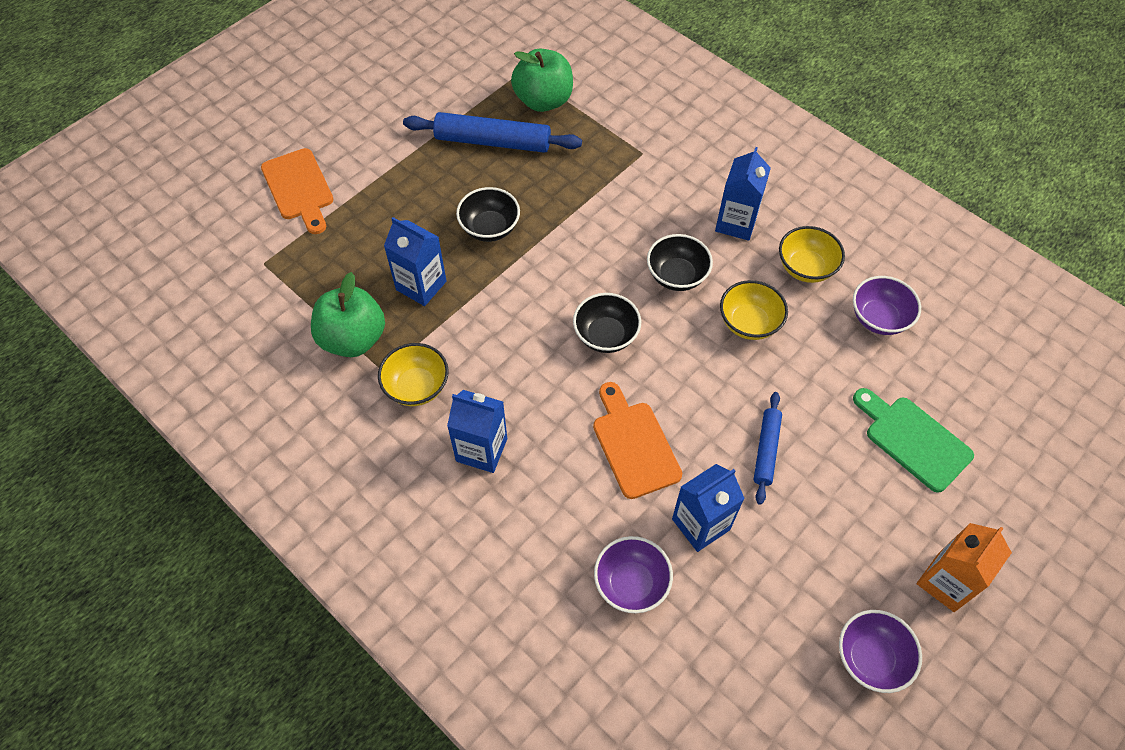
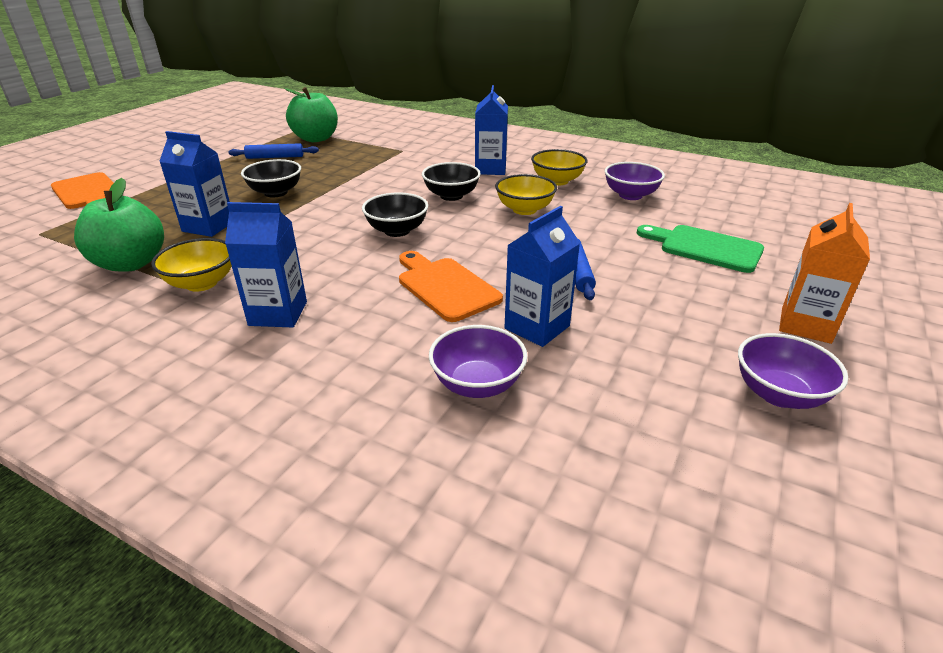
camera: 15 degrees left, 25 degrees down
blue rolling pin [403,112,582,153] -> blue rolling pin [228,143,319,159], size x0.57

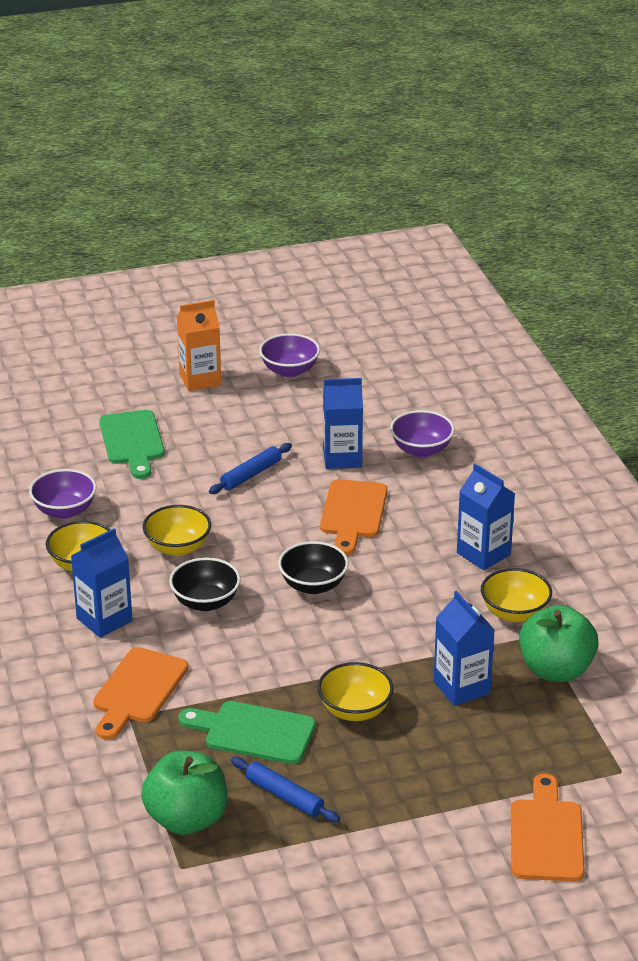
camera: 135 degrees left, 0 degrees up
black bowl [241,159,301,197] -> yellow bowl [317,662,394,721]
none -> orange cutting board [93,647,188,740]
none -> green cutting board [178,701,316,764]

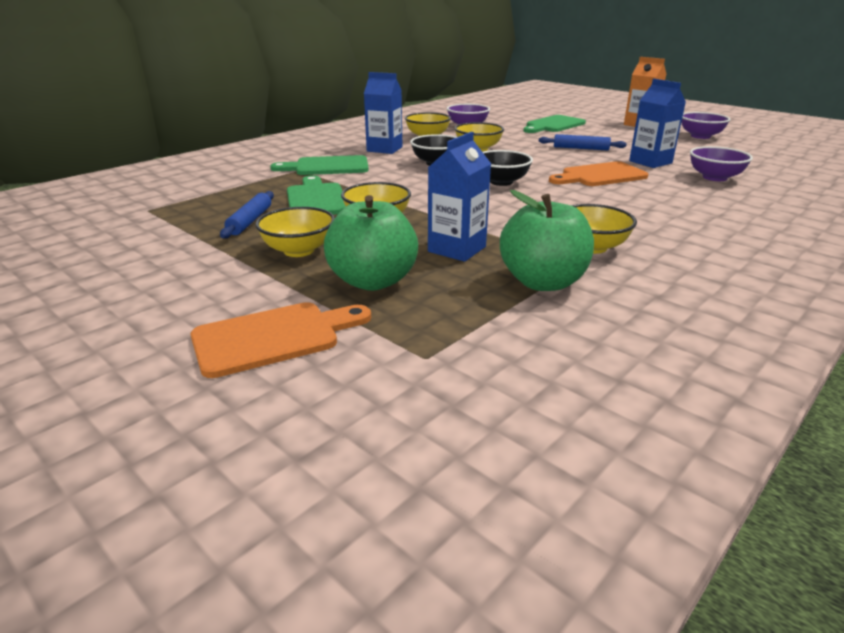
camera: 60 degrees right, 5 degrees down
orange cutting board [93,647,188,740] -> green cutting board [270,155,369,175]
green apple [141,750,227,835] -> green apple moved to [324,195,418,291]
blue carton [457,464,515,570] -> none
none -> yellow bowl [255,207,335,257]

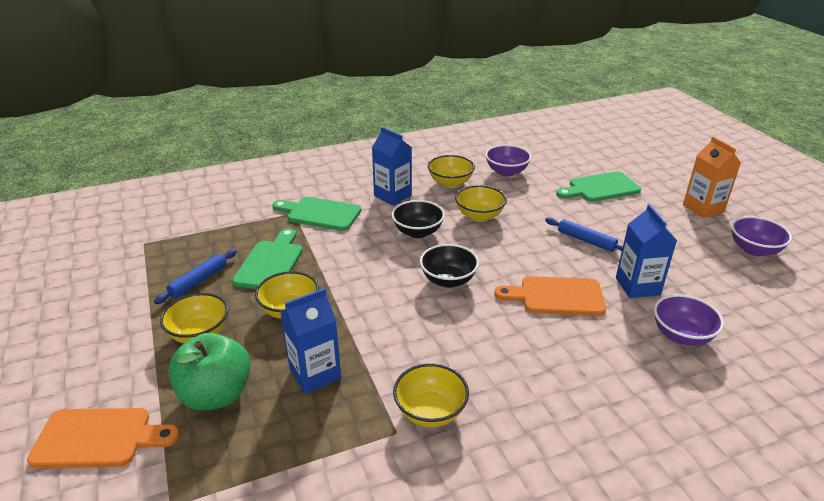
camera: 25 degrees right, 5 degrees up
green apple [500,190,594,291] -> none

